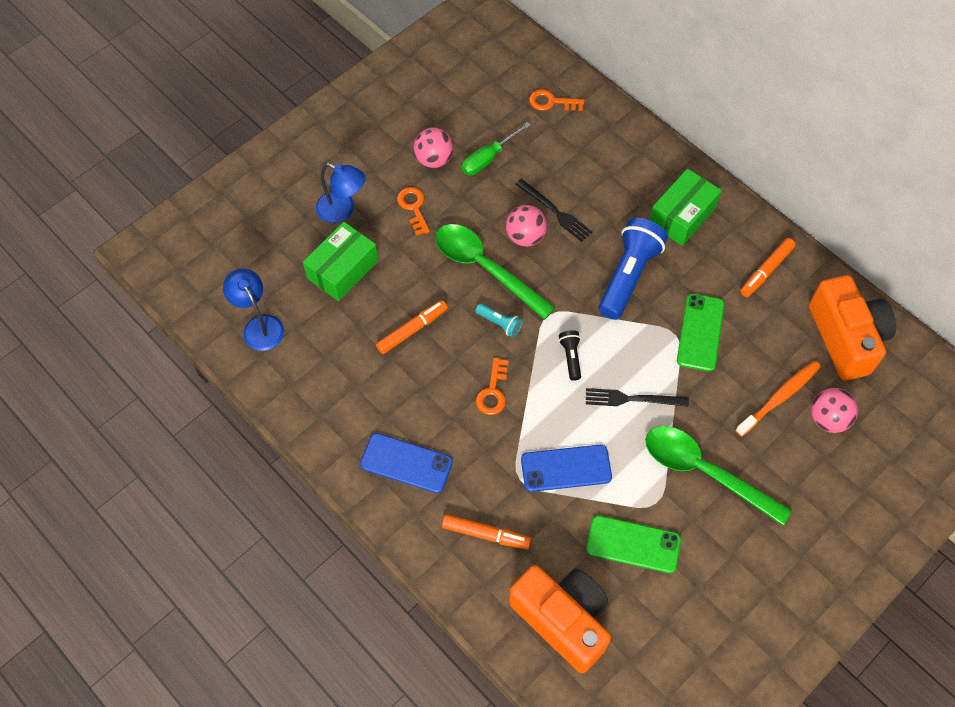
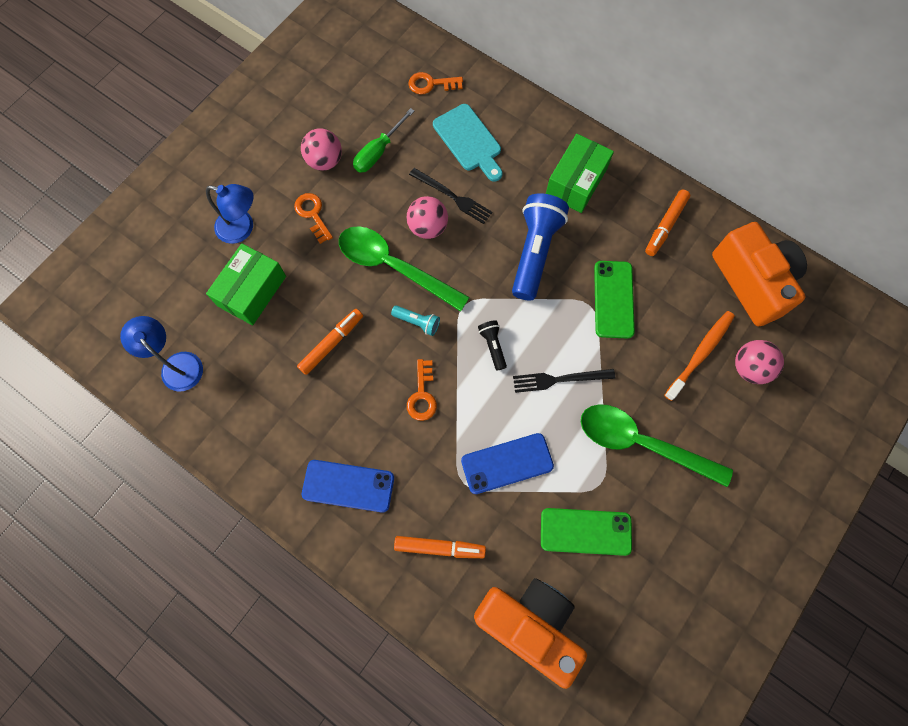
camera: 10 degrees left, 10 degrees up
none -> turquoise cutting board [433,104,503,181]

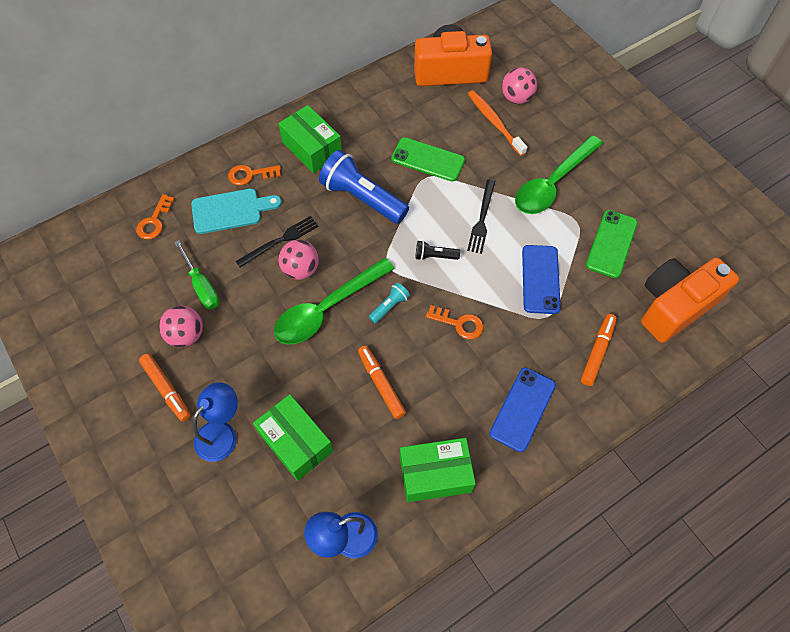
camera: 70 degrees left, 10 degrees down
orange key [294,193,333,244] -> orange key moved to [228,165,281,186]
orange marker [645,189,690,256] -> orange marker moved to [139,354,191,422]
none -> green box [400,438,476,502]

